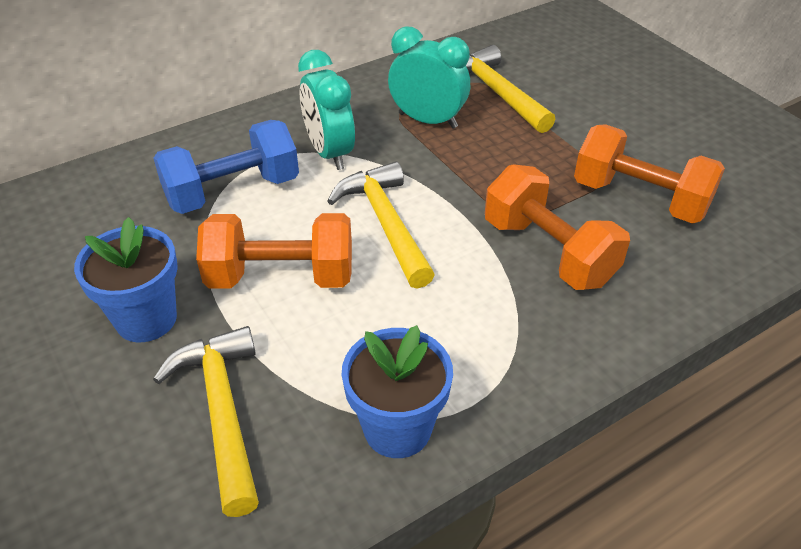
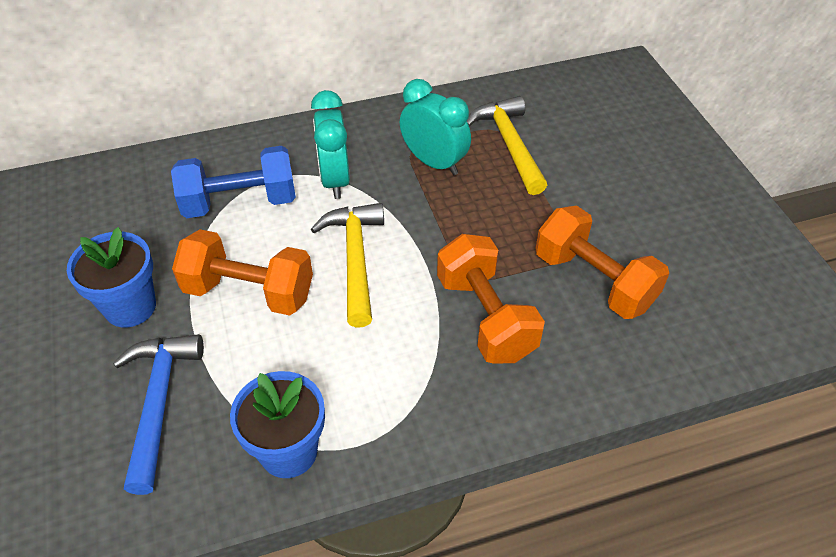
camera: 15 degrees right, 5 degrees up
yellow hammer [153,326,259,517] -> blue hammer [113,334,204,495]

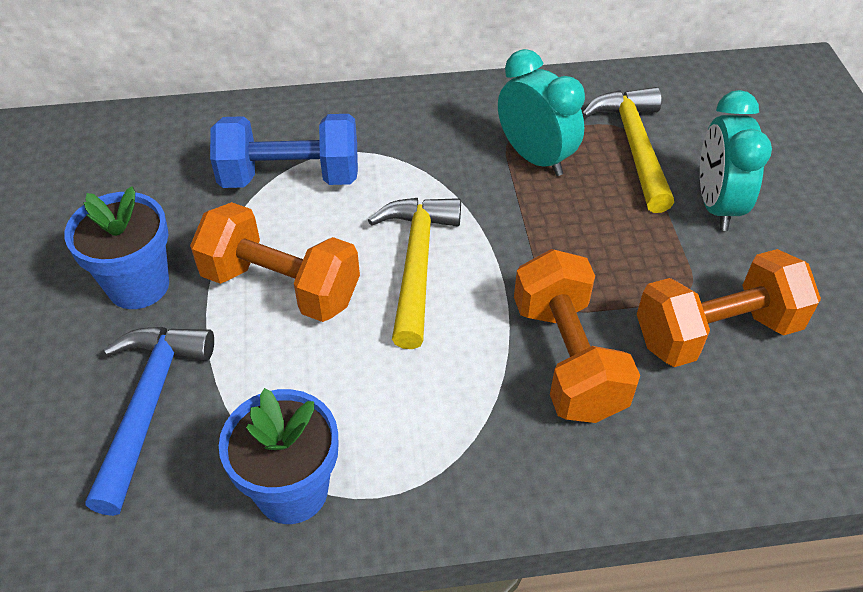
camera: 10 degrees right, 0 degrees up
turquoise clock [311,90,350,199] -> turquoise clock moved to [700,90,772,231]
orange dumbbell [535,206,669,319] -> orange dumbbell turned 75 degrees counterclockwise [637,249,821,367]

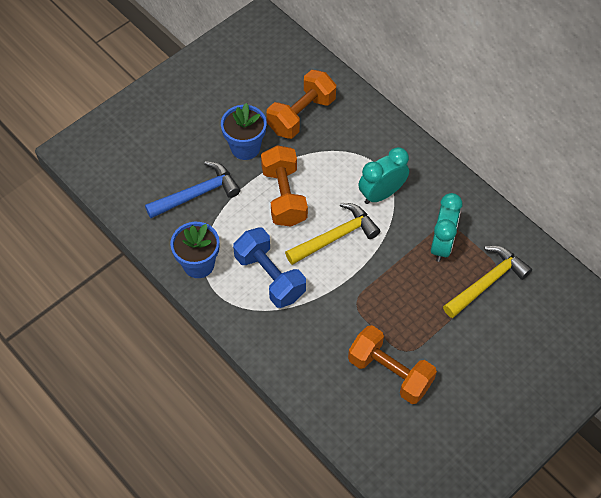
camera: 55 degrees right, 10 degrees up
blue dumbbell [210,114,358,188] -> blue dumbbell moved to [233,227,306,308]
orange dumbbell [514,249,640,423] -> orange dumbbell moved to [266,70,336,139]
turquoise clock [700,90,772,231] -> turquoise clock moved to [359,147,409,204]

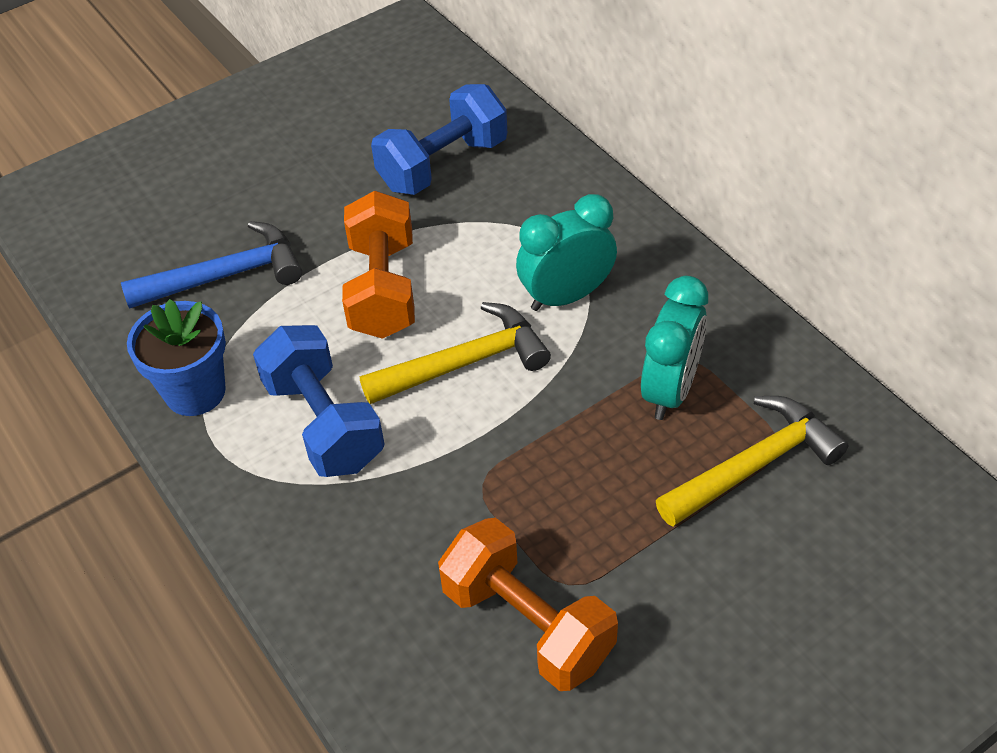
camera: 10 degrees right, 10 degrees down
blue flower pot [221,103,267,160] -> none
orange dumbbell [266,70,336,139] -> blue dumbbell [371,84,507,195]

